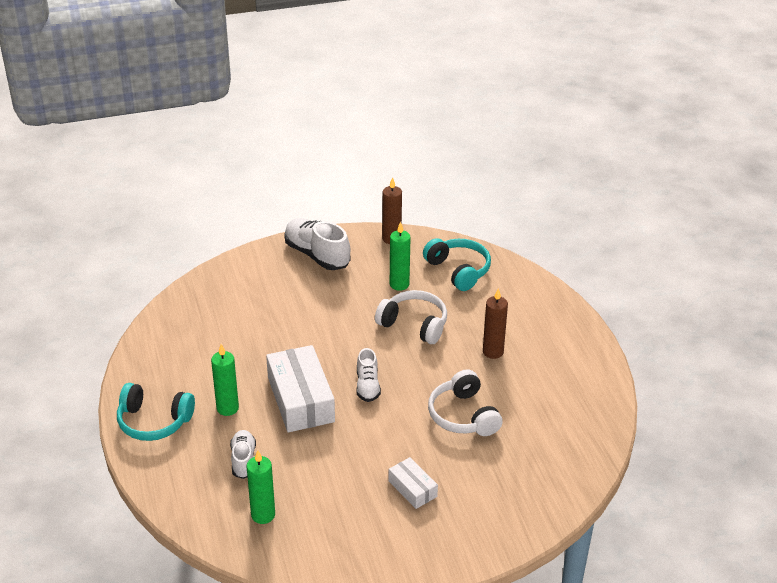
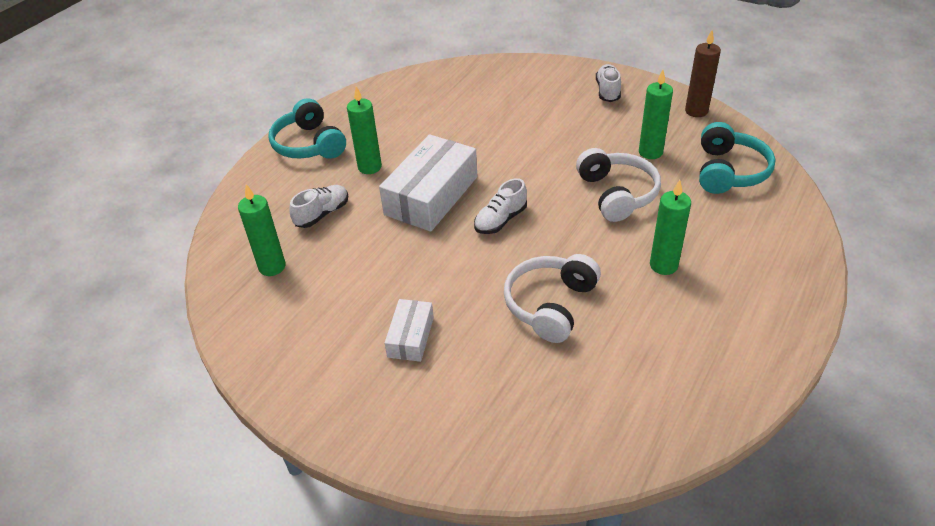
camera: 50 degrees right, 5 degrees up
white shoe [284,218,351,270] -> white shoe [596,64,621,102], size x0.59
brown candle [483,288,508,359] -> green candle [650,180,691,275]

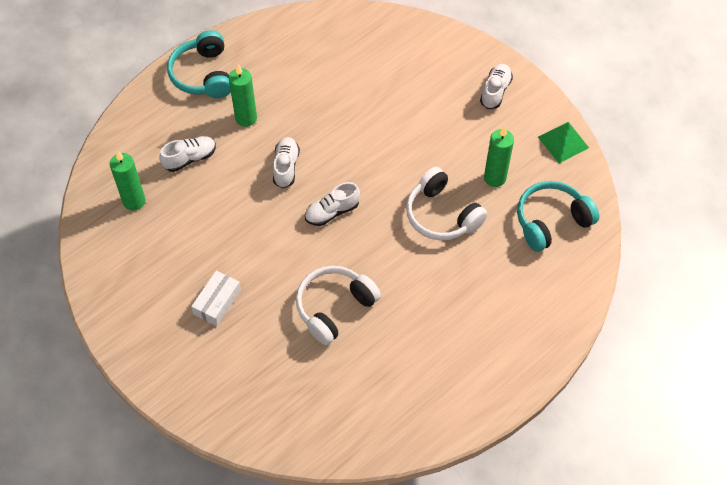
camera: 15 degrees right, 15 degrees up
white box [379,134,477,232] -> white shoe [273,137,300,188]
white headphones [576,148,661,222] -> white headphones turned 135 degrees clockwise [406,167,488,241]
green candle [650,180,691,275] -> none
brown candle [685,30,721,117] -> green pyramid [538,122,589,163]
turquoise headphones [699,122,776,194] -> turquoise headphones turned 150 degrees counterclockwise [517,181,599,252]

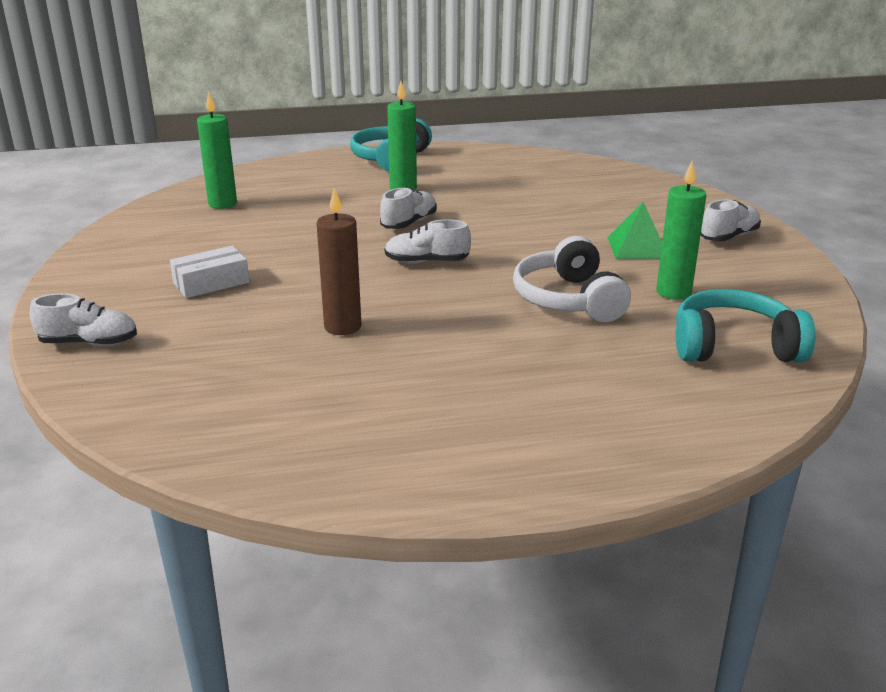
camera: 30 degrees right, 30 degrees down
white shoe [159,136,216,172] -> white shoe moved to [30,293,137,346]
white headphones [296,266,381,345] -> brown candle [317,188,361,335]
green pyramid [538,122,589,163] -> green pyramid moved to [607,202,662,259]

